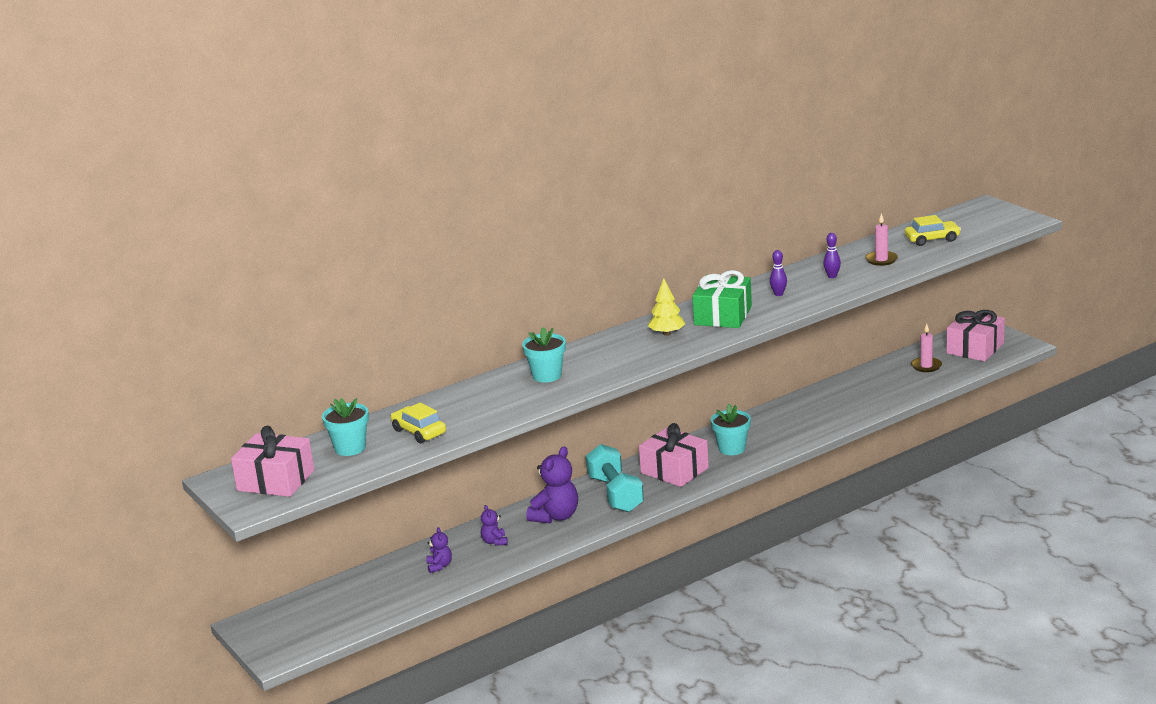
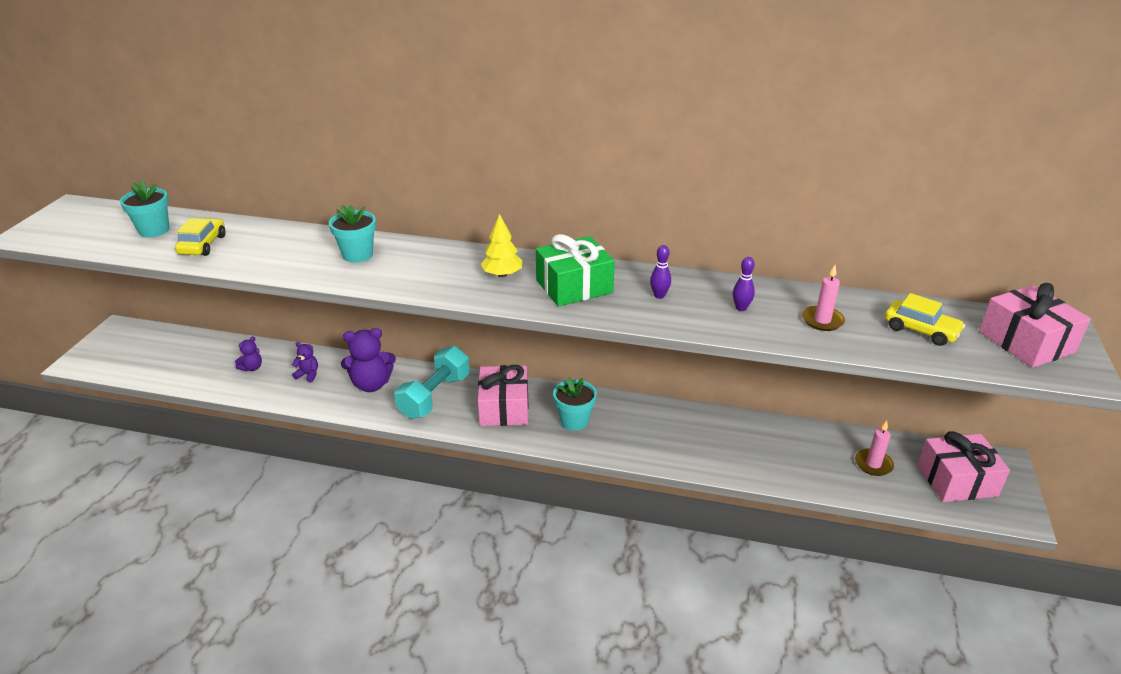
camera: 45 degrees right, 10 degrees up
pink gift [231,426,314,497] -> pink gift moved to [979,283,1091,368]
purple teddy bear [481,505,508,546] -> purple teddy bear turned 75 degrees clockwise [292,342,318,382]

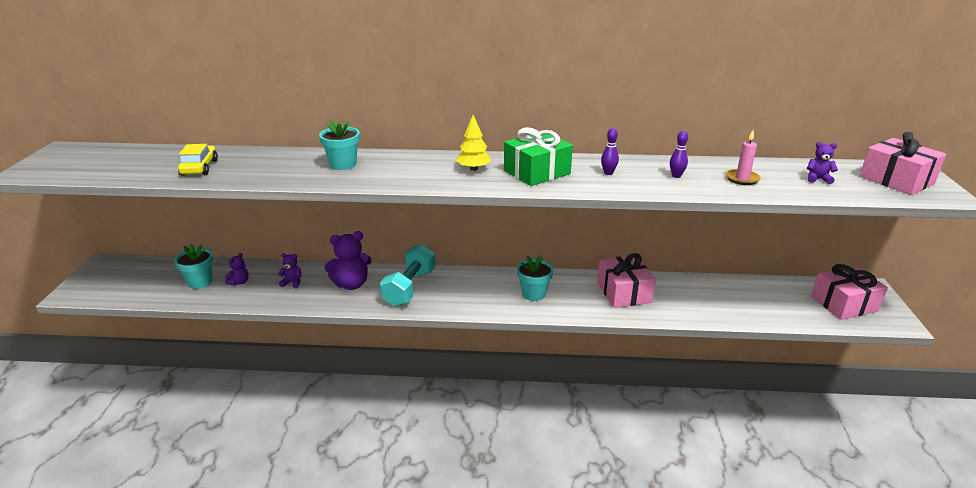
camera: 10 degrees left, 5 degrees down
turquoise flower pot [120,180,169,237] -> turquoise flower pot moved to [174,244,213,289]
pink gift [478,365,528,426] -> pink gift moved to [597,253,656,308]
pink candle [855,421,894,476] -> none
yellow car [885,293,965,346] -> purple teddy bear [807,142,838,184]

